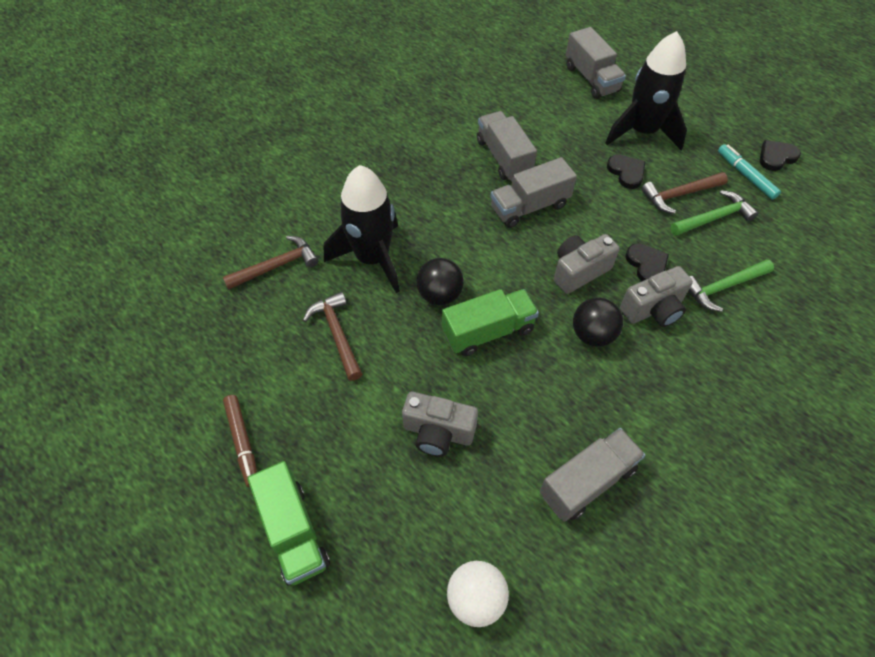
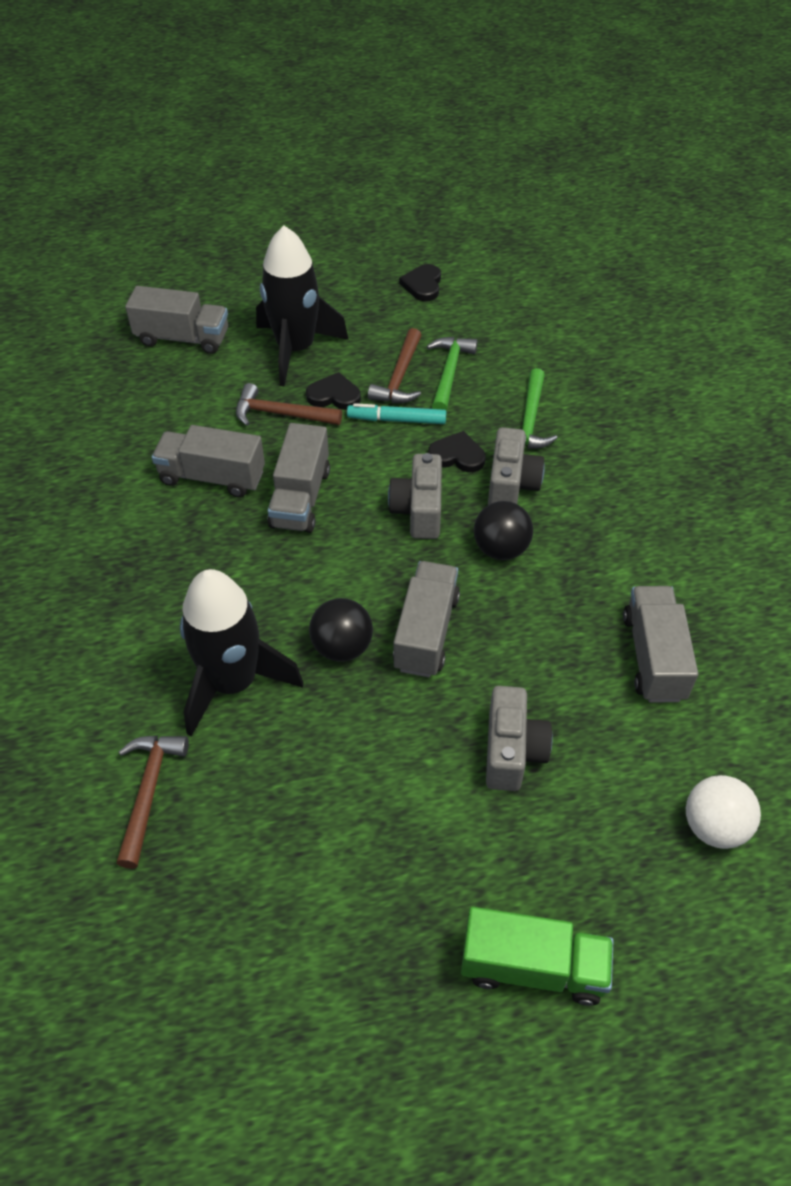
camera: 55 degrees left, 5 degrees down
brown marker [223,395,257,487] -> none
brown hammer [303,292,362,381] -> brown hammer moved to [236,383,342,426]
grey camera [402,391,478,456] -> grey camera turned 45 degrees counterclockwise [486,686,553,791]
green truck [442,289,539,356] -> grey truck [393,561,460,677]
turquoise marker [718,144,781,200] -> turquoise marker moved to [347,403,446,424]

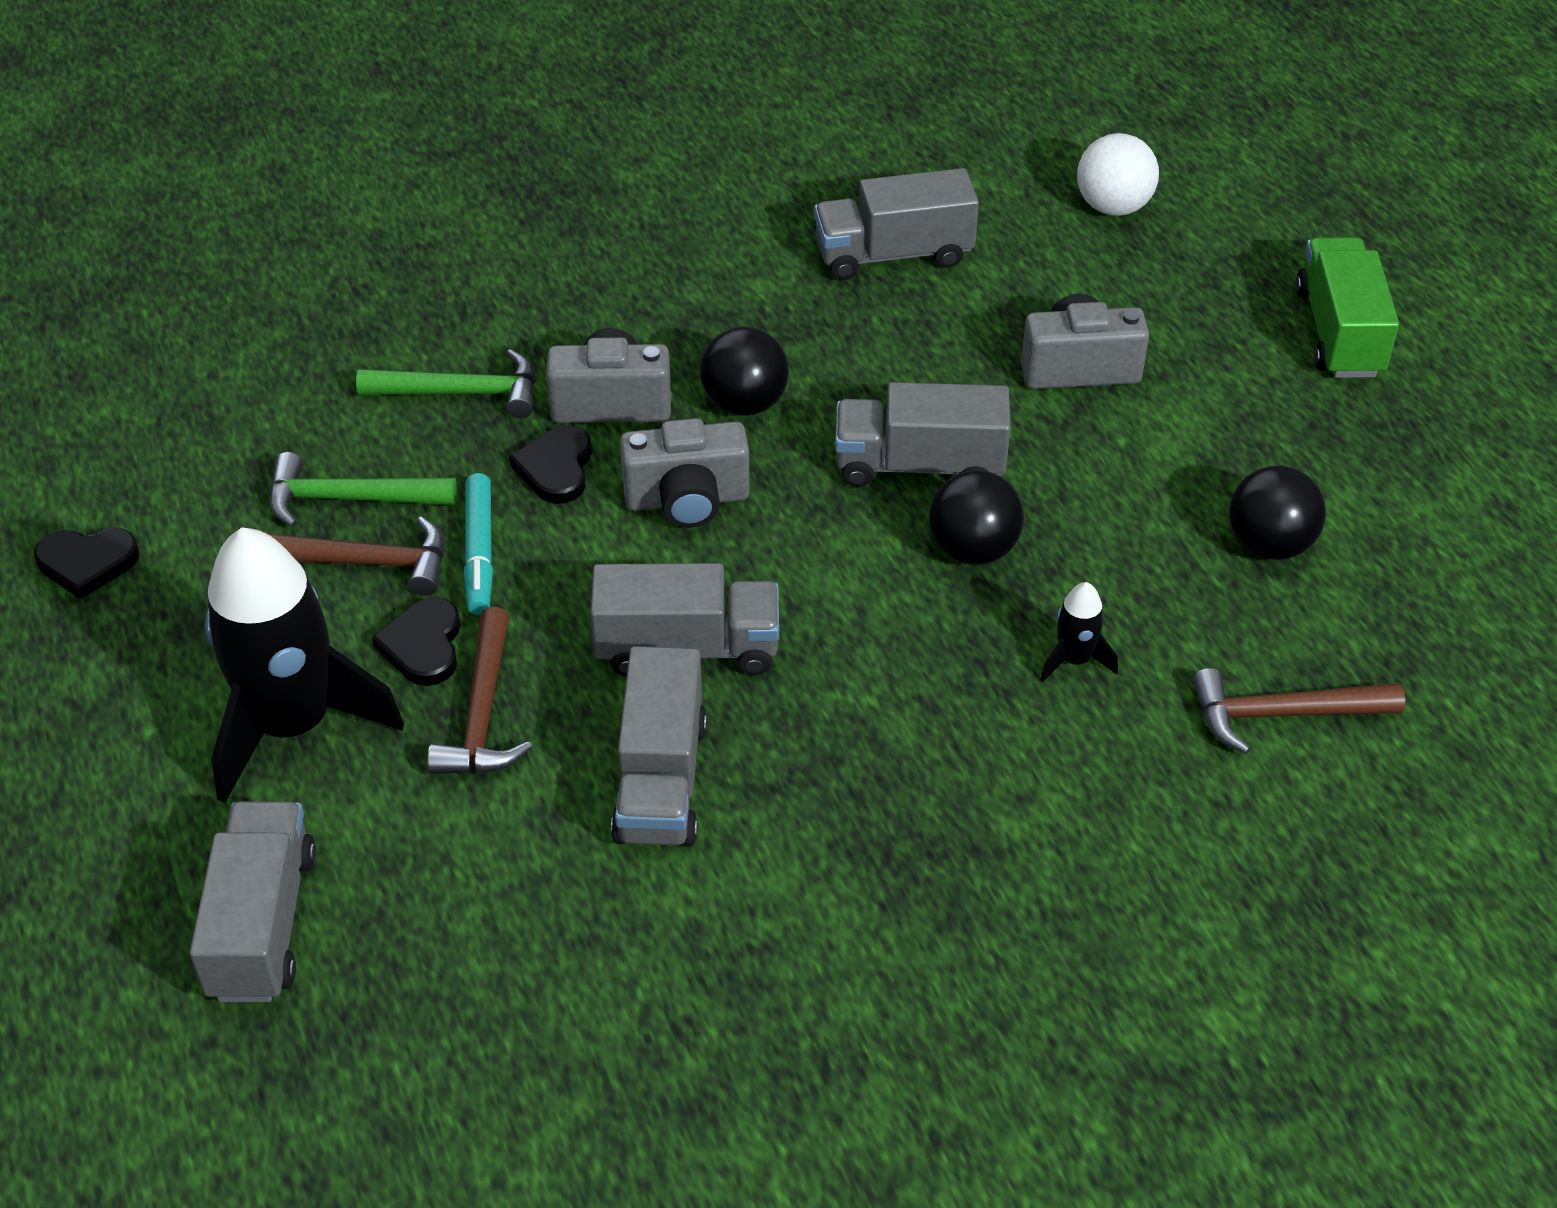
camera: 100 degrees left, 5 degrees down
black rocket [180,569,304,736] -> black rocket [1040,582,1118,682], size x0.42
none -> black ball [1229,465,1326,560]

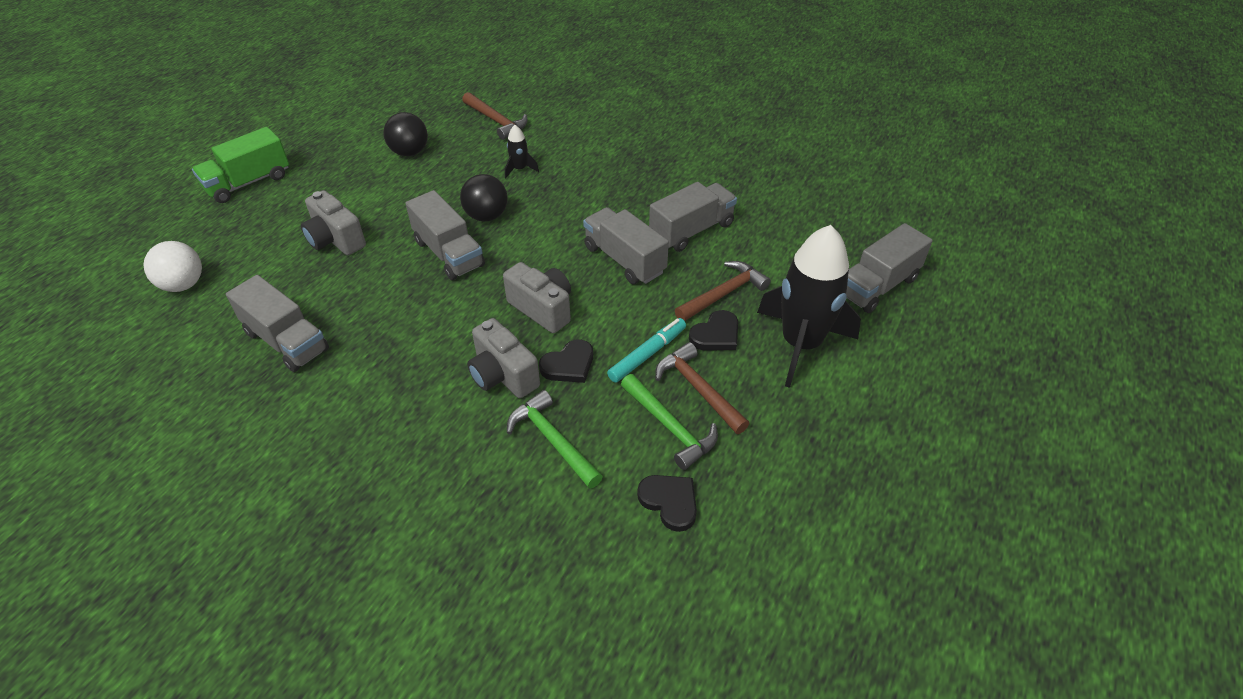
camera: 130 degrees left, 0 degrees up
black heart [34,528,139,599] -> black heart moved to [637,475,697,532]
black ball [700,327,789,416] -> none

